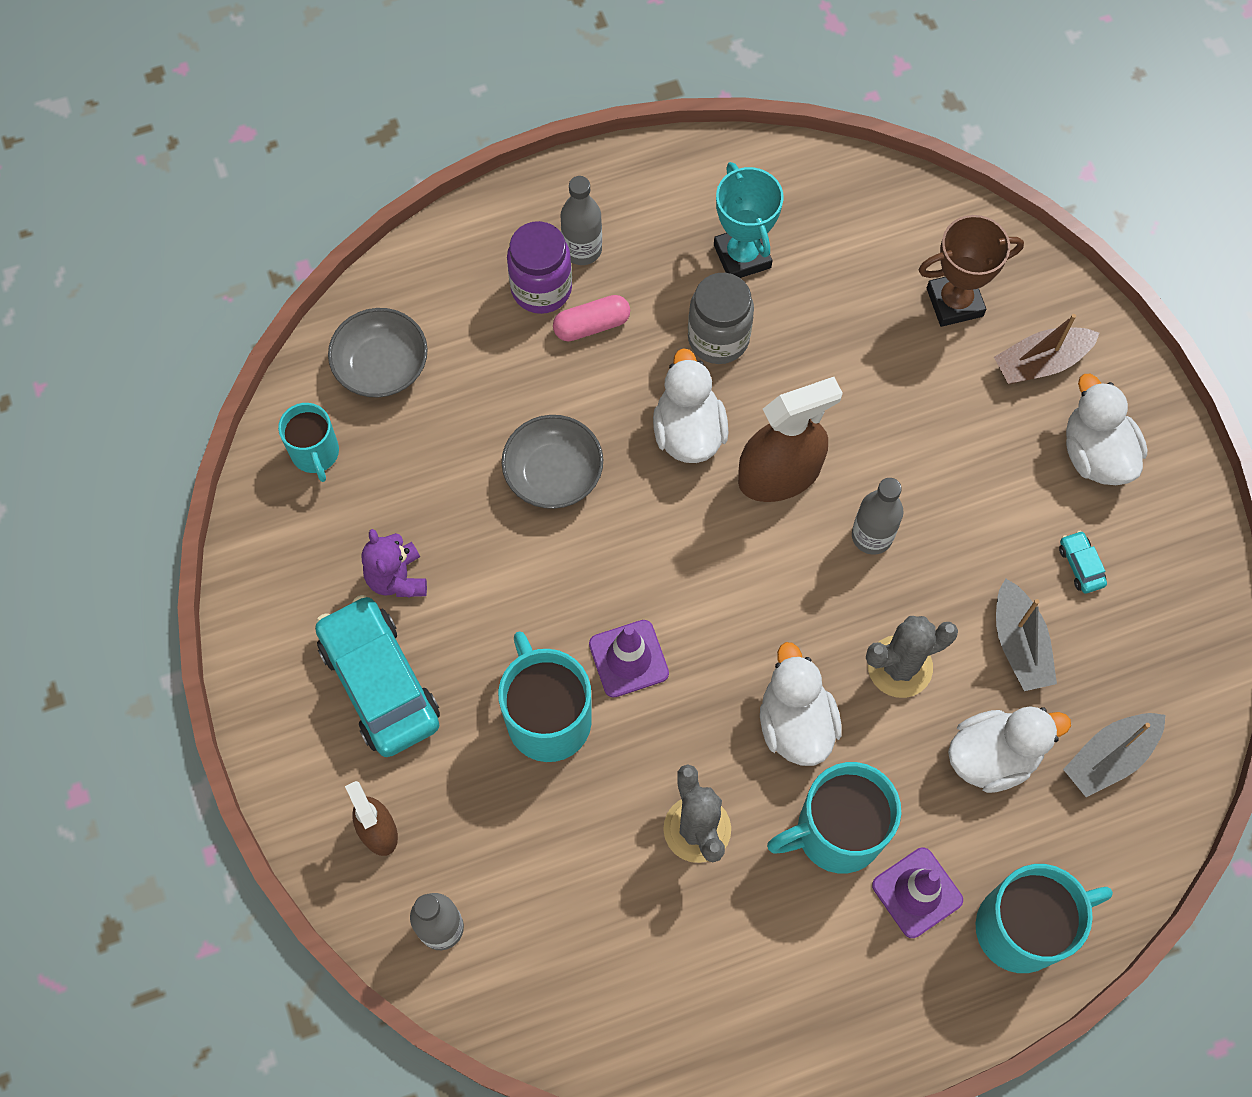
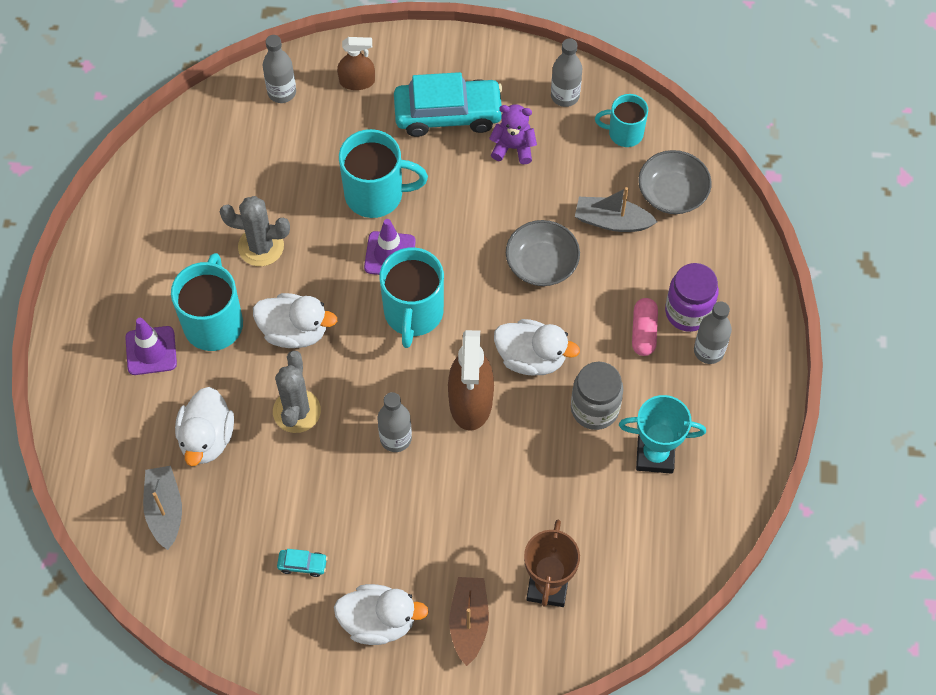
camera: 115 degrees right, 5 degrees down
turquoise mug [975,864,1113,973] -> turquoise mug moved to [379,248,444,348]
grey boat [996,578,1057,691] -> grey boat moved to [575,187,657,232]
none -> grey bottle [551,38,582,107]

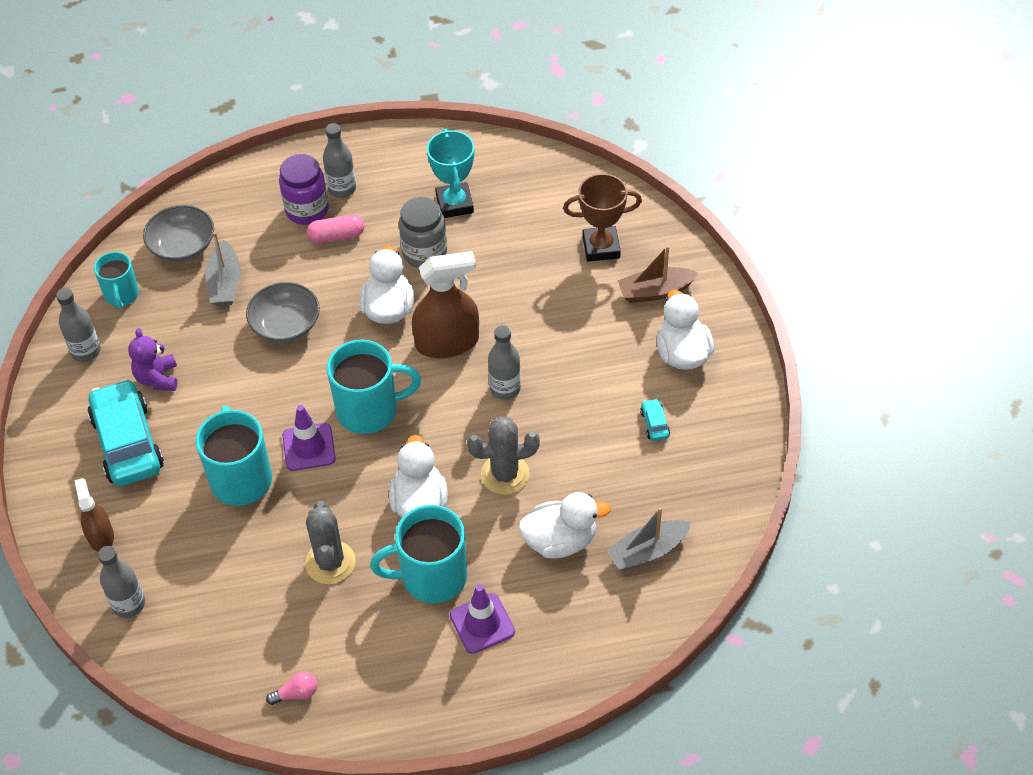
camera: 105 degrees left, 10 degrees down
none -> pink light bulb [266,671,317,705]

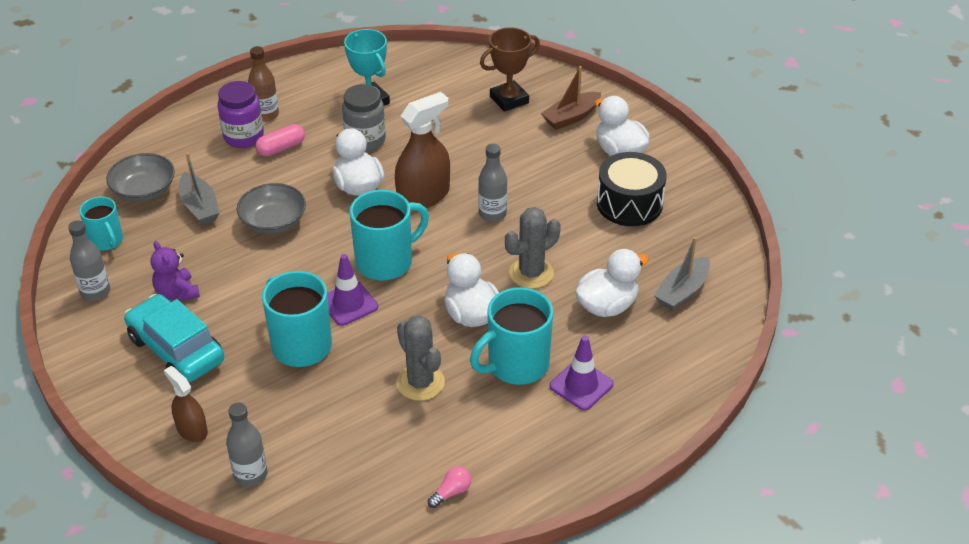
camera: 25 degrees left, 10 degrees down
grey bottle [323,123,356,198] -> brown bottle [248,46,279,122]
turquoise car [640,398,670,441] -> black drum [597,152,667,226]

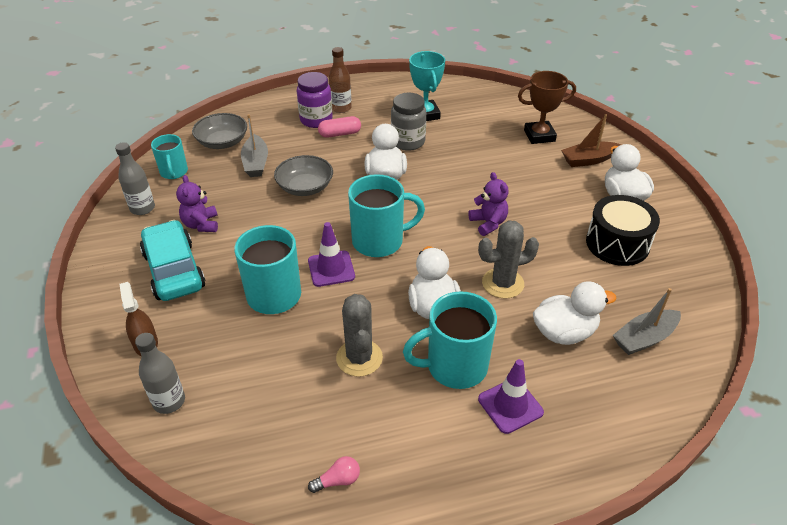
camera: 20 degrees right, 0 degrees up
brown spray bottle [395,92,450,208] -> none
grey bottle [478,144,507,222] -> purple teddy bear [468,172,509,236]

